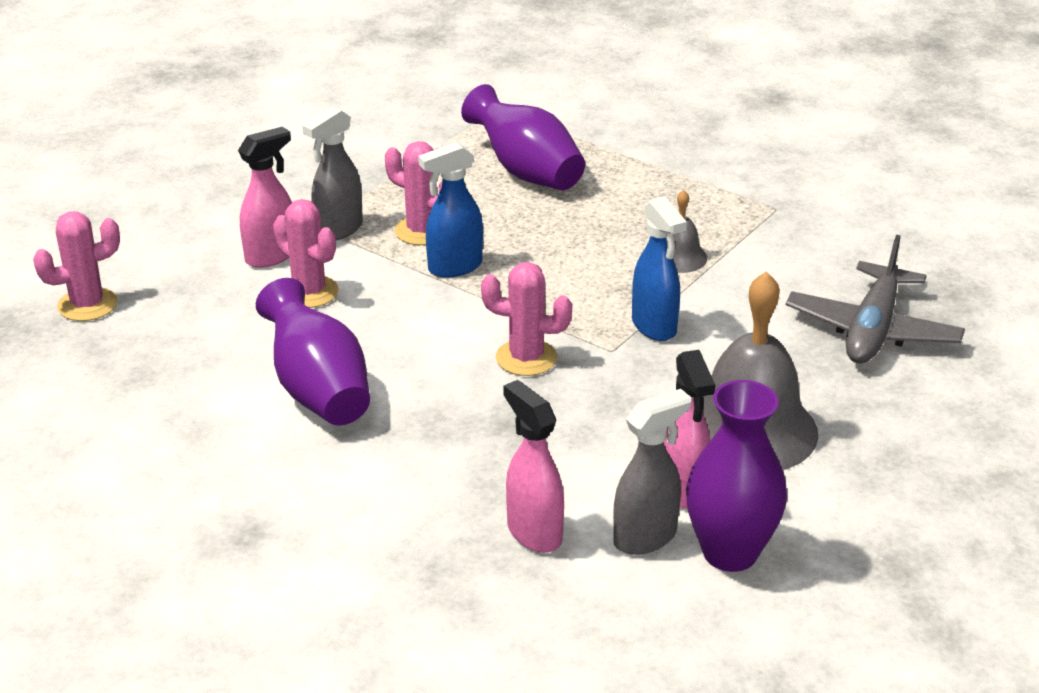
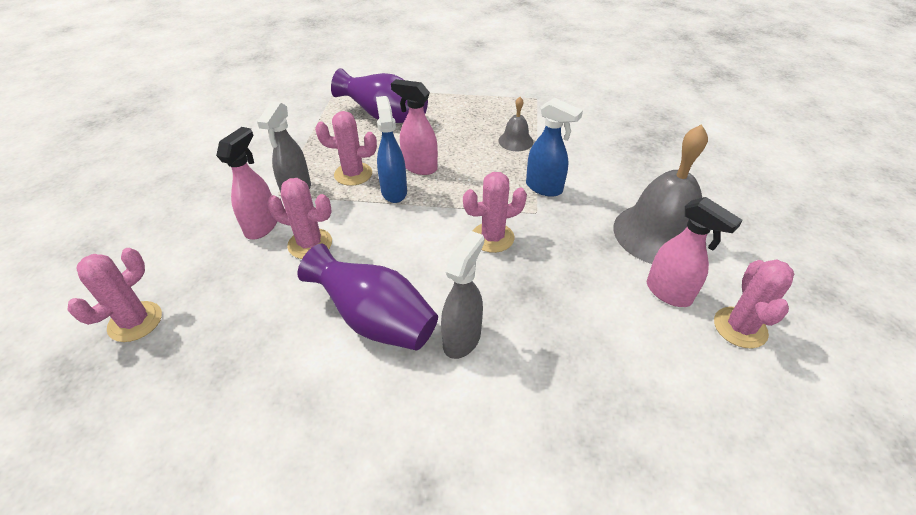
camera: 30 degrees left, 10 degrees up
blue spray bottle [418,142,483,278] -> blue spray bottle turned 135 degrees clockwise [376,96,407,203]
pink spray bottle [503,380,564,553] -> pink spray bottle moved to [391,79,438,175]
grey spray bottle [613,389,692,555] -> grey spray bottle moved to [441,231,484,359]
purple vase [686,380,787,572] -> pink cactus [714,259,794,348]
grey plane [786,235,965,364] -> none

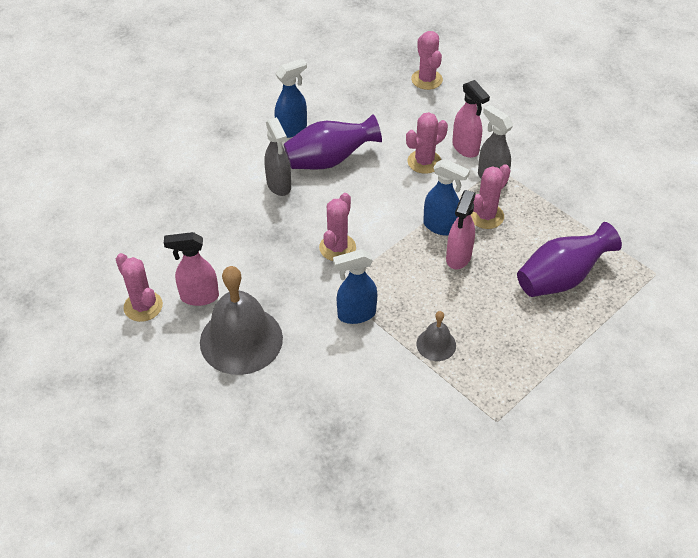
camera: 130 degrees right, 5 degrees up
pink spray bottle [391,79,438,175] -> pink spray bottle turned 135 degrees clockwise [446,190,476,270]
none -> blue spray bottle [275,59,307,138]

